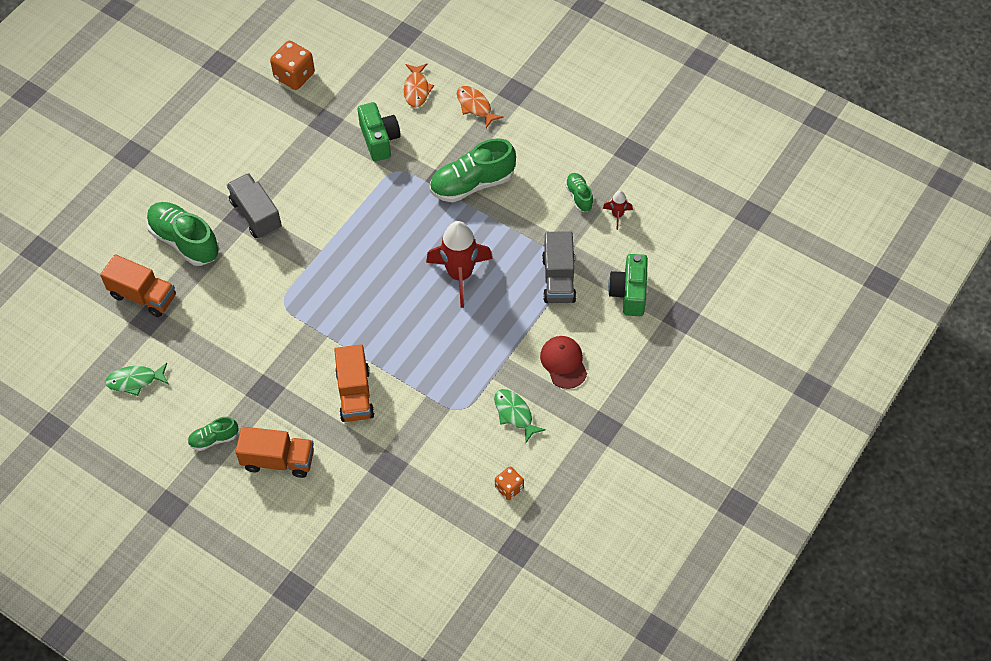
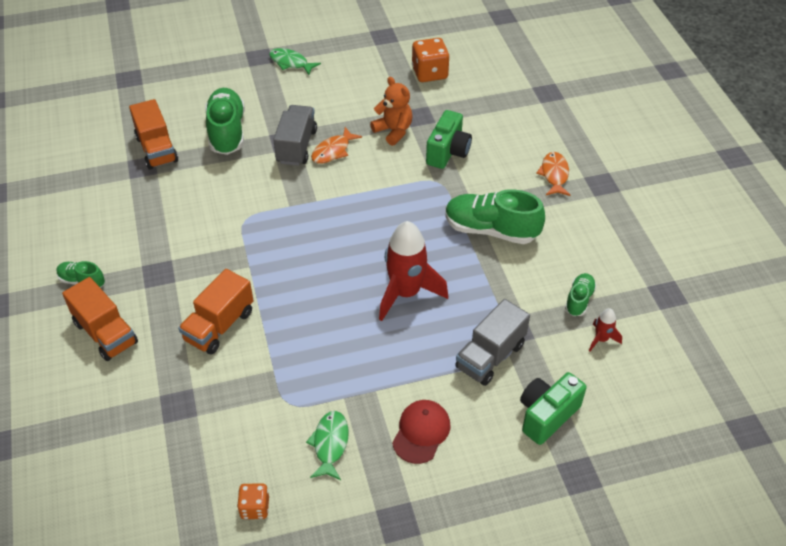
camera: 40 degrees right, 10 degrees down
green fish [105,363,169,396] -> green fish moved to [269,48,321,75]
orange fish [404,64,434,107] -> orange fish moved to [311,127,362,164]
none -> orange teddy bear [370,77,412,146]

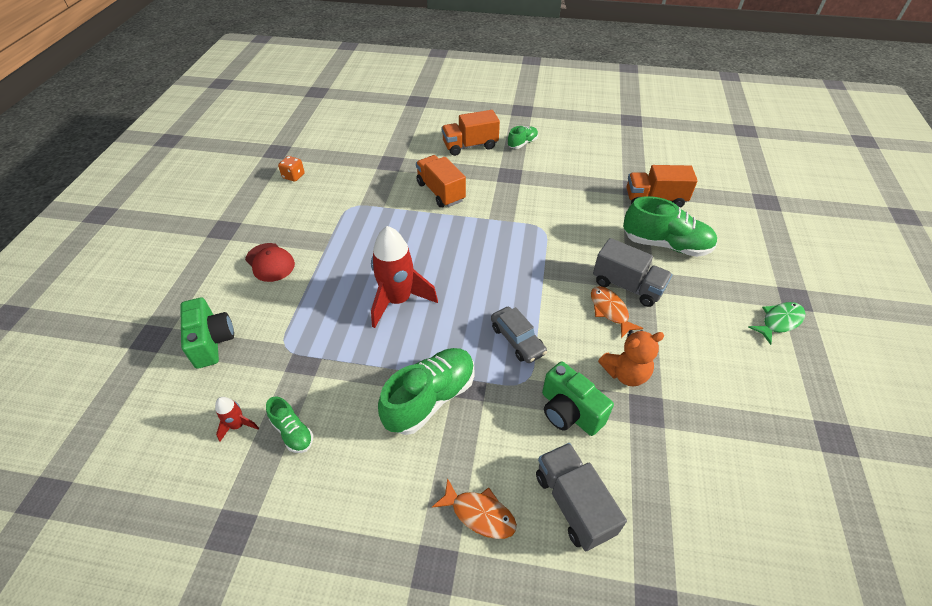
camera: 115 degrees right, 0 degrees up
green fish [306,411,349,480] -> none
orange dice [412,38,450,82] -> none
grey truck [455,299,530,386] -> grey truck moved to [536,443,627,551]
none -> grey car [491,307,547,363]

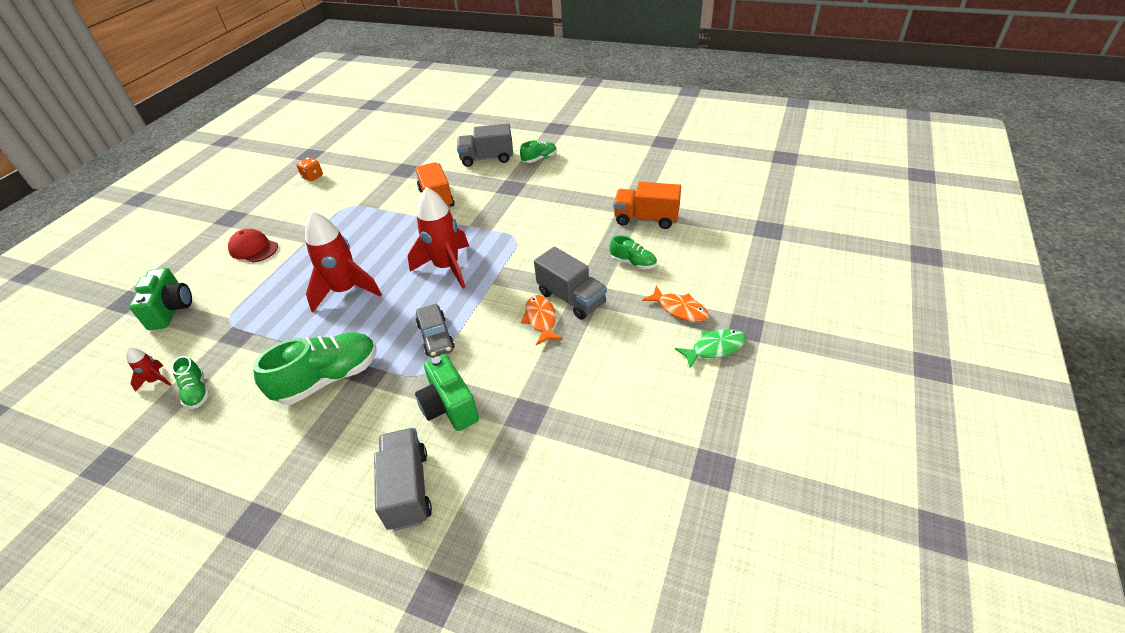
camera: 15 degrees right, 5 degrees down
red cap [245,243,295,282] -> red cap turned 150 degrees clockwise [228,229,278,263]
orange fish [432,478,517,539] -> orange fish moved to [642,286,709,322]
orange truck [442,110,500,156] -> grey truck [457,123,513,167]
orange teddy bear [598,330,665,386] -> none
green shoe [623,196,717,257] -> green shoe [610,236,657,269], size x0.52
none -> red rocket [408,187,469,289]

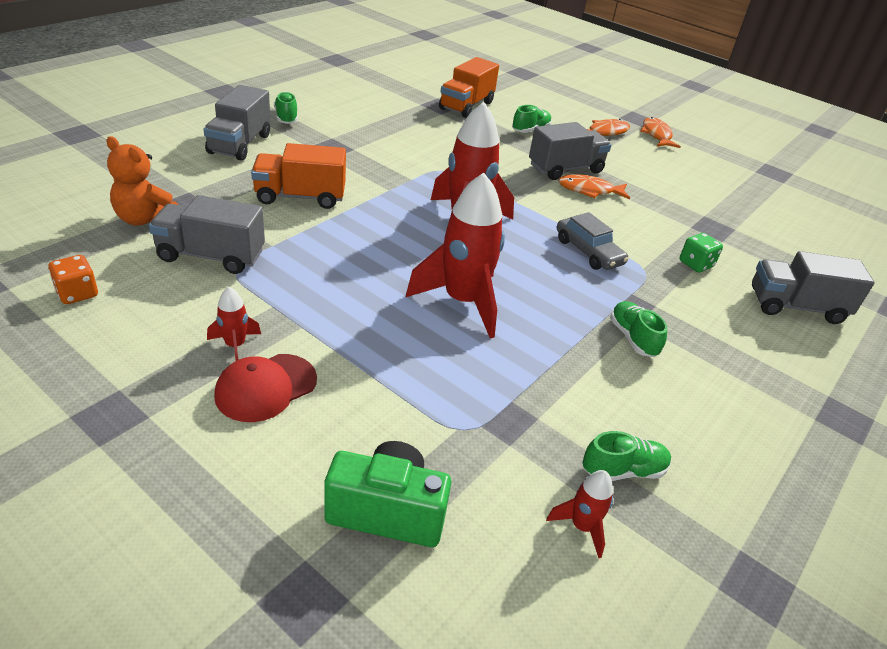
camera: 80 degrees left, 5 degrees down
green shoe [253,332,376,405] -> green shoe [610,301,667,357], size x0.52
green camera [415,354,479,431] -> green dice [679,233,723,272]
grey car [416,304,454,358] -> grey car turned 60 degrees clockwise [557,212,629,270]
green fish [675,329,746,368] -> orange fish [640,117,681,148]
none -> orange teddy bear [106,136,178,225]
none -> grey truck [149,195,265,274]
none -> red rocket [207,287,261,361]

